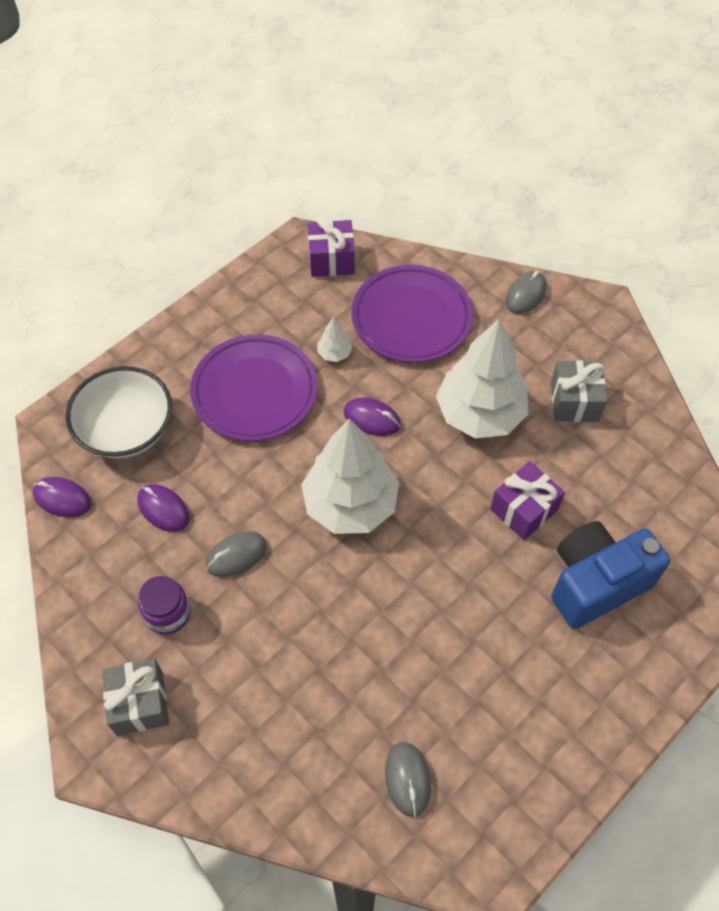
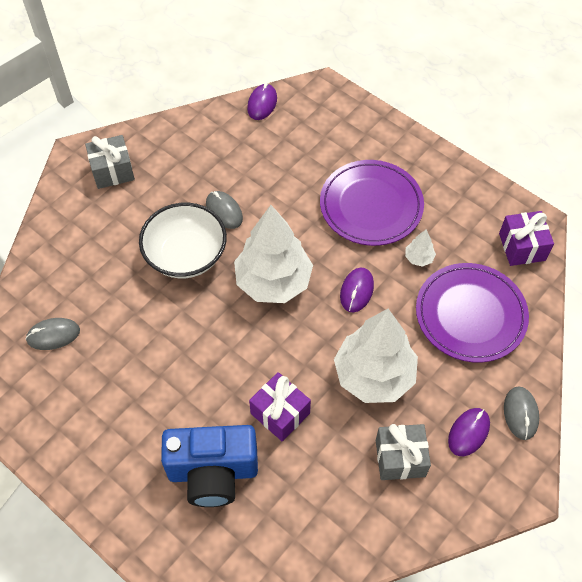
camera: 85 degrees right, 0 degrees up
white bowl [66,366,172,459] -> white bowl moved to [139,202,227,279]
purple mouse [137,484,190,532] -> purple mouse moved to [448,408,490,456]
purple jar [138,576,191,635] -> none
grey mouse [506,271,547,314] -> grey mouse turned 60 degrees clockwise [504,386,539,440]
blue camera [551,521,670,629] -> blue camera turned 120 degrees clockwise [161,425,258,507]

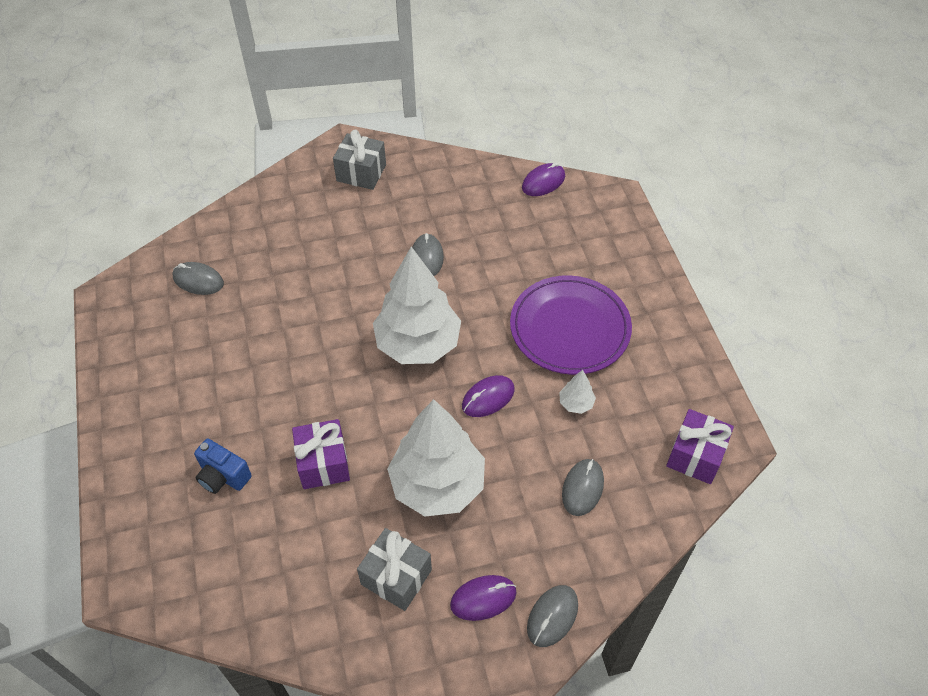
camera: 35 degrees right, 5 degrees down
white bowl [139,202,227,279] -> none
blue camera [161,425,258,507] -> blue camera [194,438,252,494], size x0.53
purple plate [416,263,529,362] -> grey mouse [562,459,604,516]

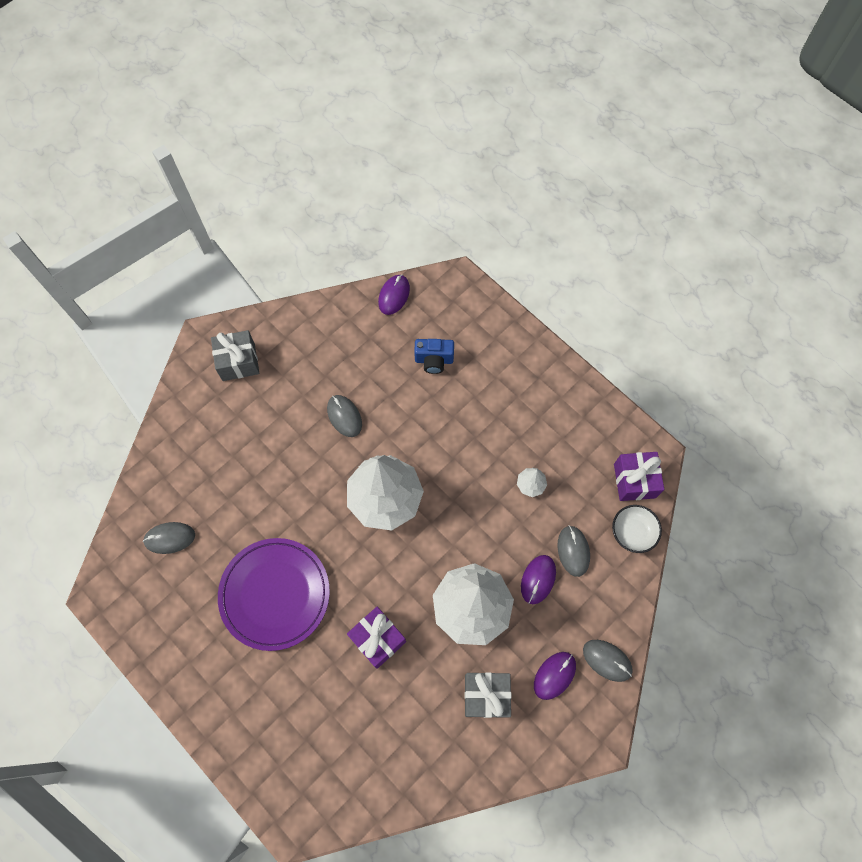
camera: 30 degrees left, 15 degrees up
blue camera [194,438,252,494] -> blue camera moved to [414,339,454,374]
purple mouse [462,375,515,417] -> purple mouse moved to [521,555,556,604]
purple plate [510,275,632,375] -> purple plate moved to [218,538,330,651]
grey mouse [527,585,578,647] -> grey mouse turned 60 degrees counterclockwise [583,640,633,682]
none -> white bowl [612,505,662,553]

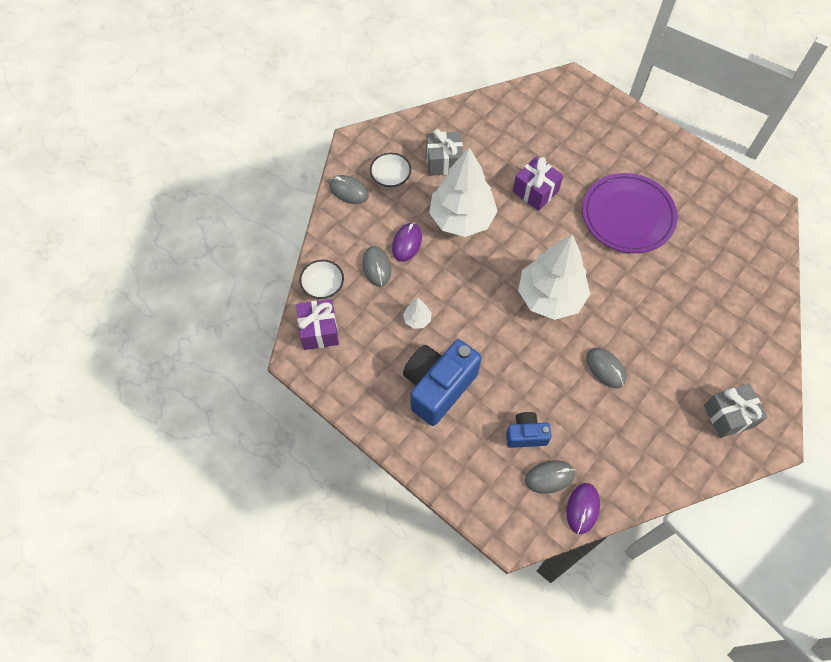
camera: 175 degrees right, 5 degrees down
grey mouse [143,522,195,554] -> grey mouse moved to [525,461,575,493]
purple mouse [534,652,576,700] -> white bowl [370,153,411,189]
none -> blue camera [403,339,481,426]

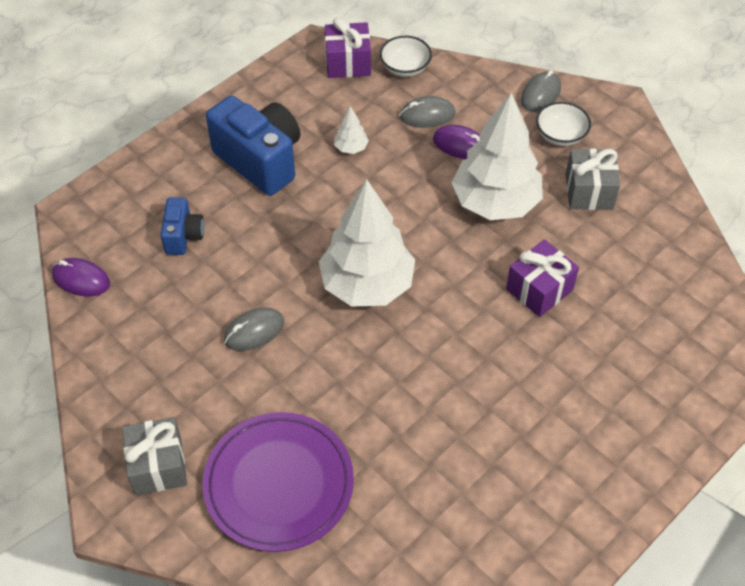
camera: 95 degrees right, 10 degrees down
grey mouse [525,461,575,493] -> none
purple plate [582,173,677,253] -> purple plate moved to [203,412,354,552]

